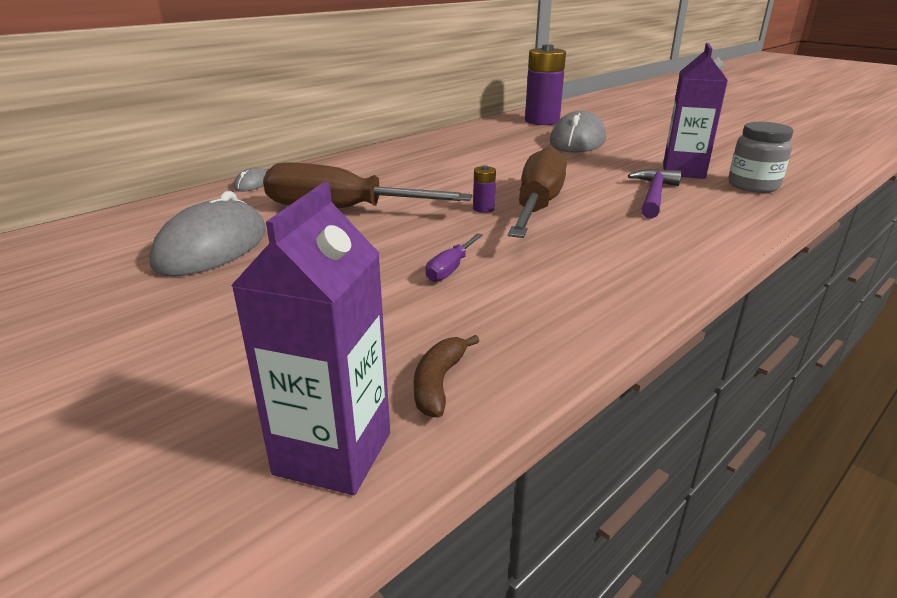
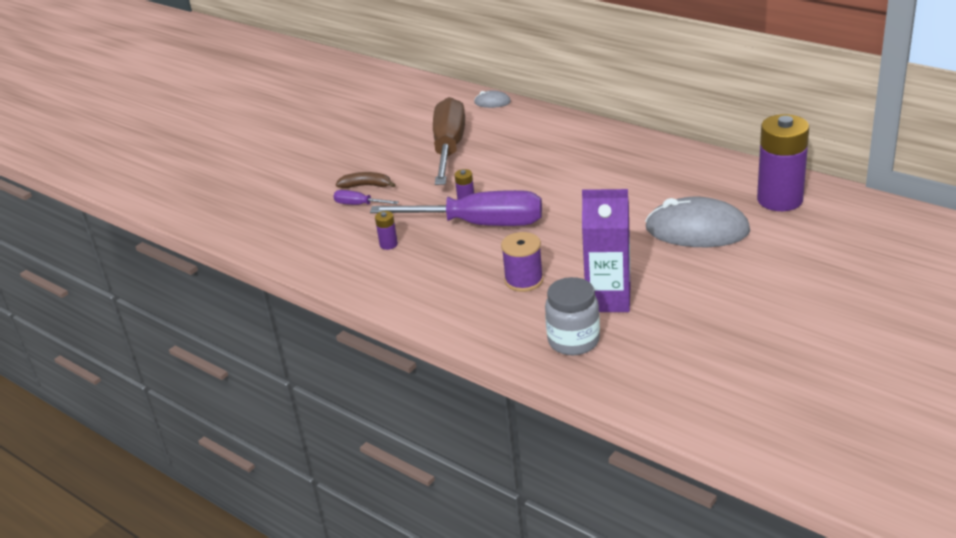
camera: 85 degrees right, 5 degrees up
grey mouse [149,191,266,277] -> none
purple carton [231,182,390,495] -> none
brown banana [414,335,479,417] -> brown banana moved to [336,172,396,188]
brown screwdriver [508,147,567,238] -> purple screwdriver [370,190,542,226]
purple hammer [628,169,682,219] -> purple spool [501,232,543,292]
none -> purple battery [375,211,398,250]

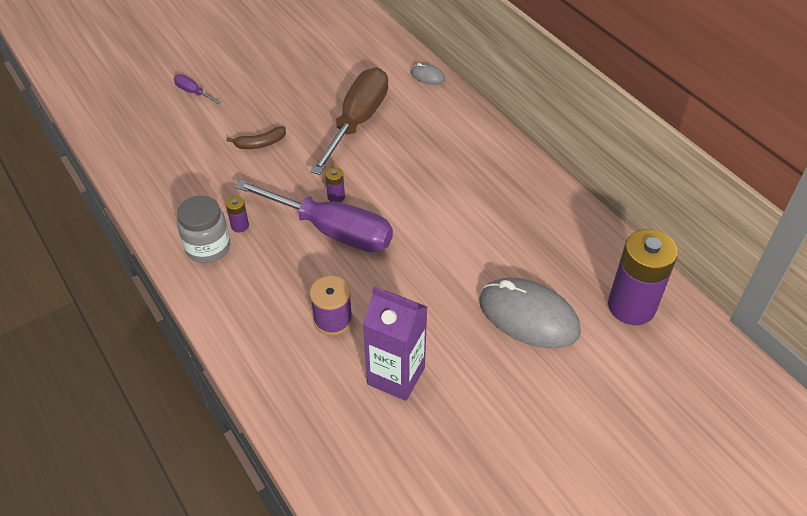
camera: 15 degrees right, 15 degrees up
purple screwdriver [333,190,399,205] -> purple screwdriver moved to [174,74,221,104]
brown banana [336,172,396,188] -> brown banana turned 135 degrees clockwise [226,126,286,149]
grey jar [545,277,600,355] -> grey jar moved to [177,196,230,263]

